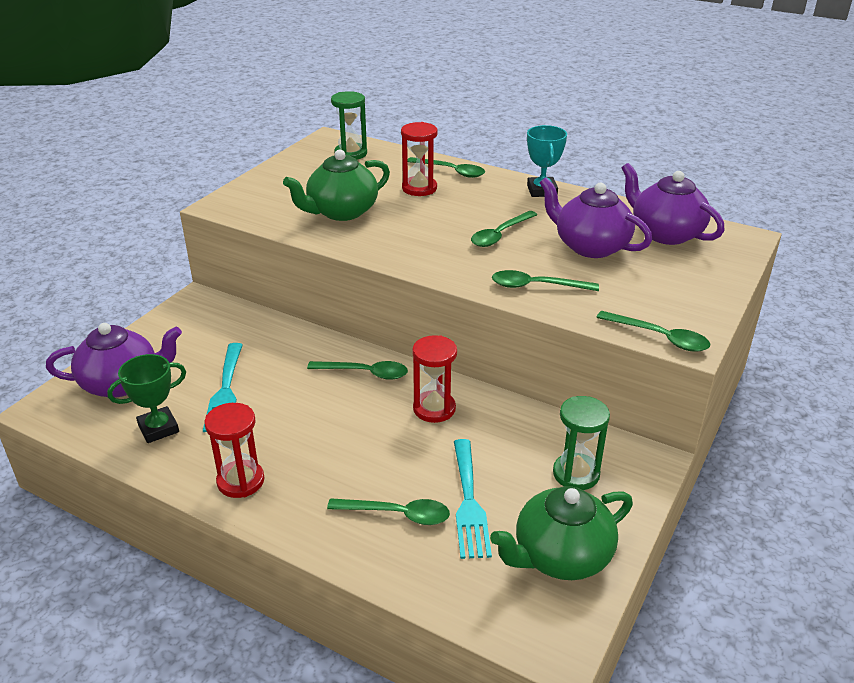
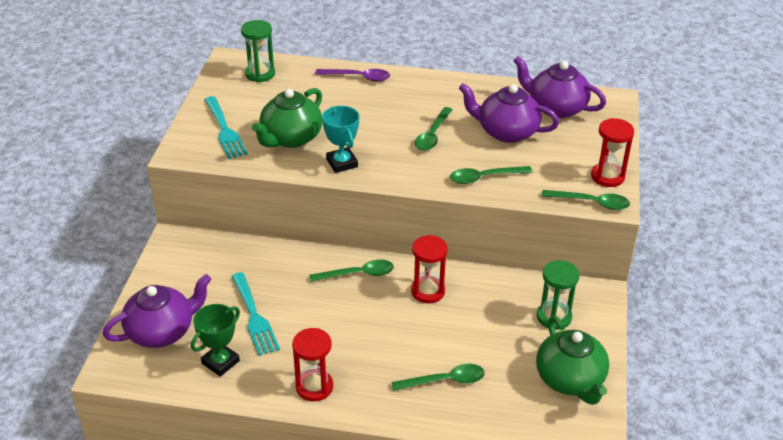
camera: 20 degrees left, 5 degrees up
red hourglass [401,122,438,196] -> red hourglass moved to [591,118,634,187]
green spoon [408,157,485,178] -> purple spoon [315,69,390,82]
turquoise fork [454,439,492,559] -> turquoise fork moved to [204,96,248,159]
green teapot [490,486,633,580] -> green teapot turned 60 degrees counterclockwise [536,316,609,405]
turquoise trophy [527,125,567,197] -> turquoise trophy moved to [322,106,359,173]

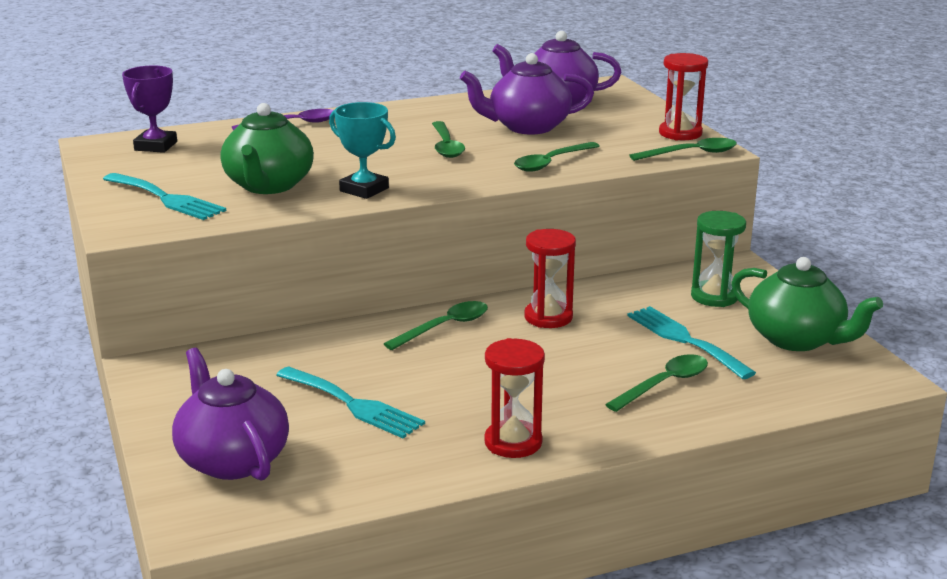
camera: 30 degrees left, 15 degrees down
purple teapot [103,274,211,348] -> purple teapot turned 60 degrees counterclockwise [172,348,289,481]
green trophy [191,304,240,377] -> none
green hourglass [241,20,275,82] -> purple trophy [122,66,177,153]
none -> turquoise fork [627,306,756,379]

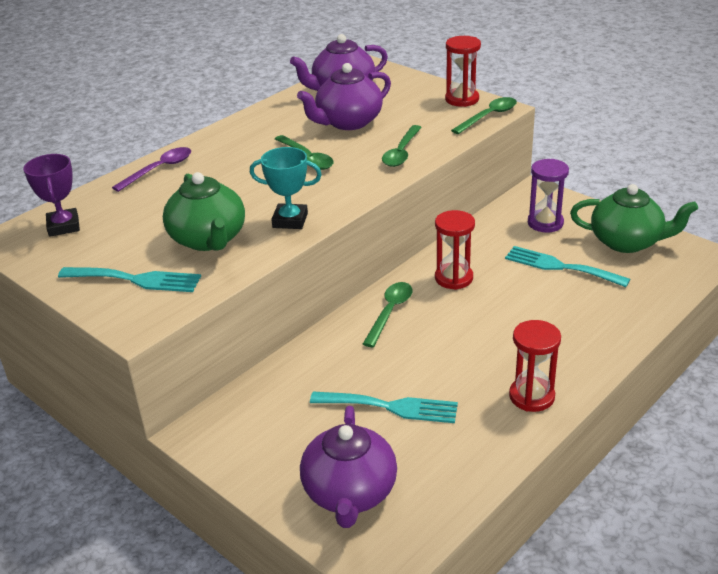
camera: 25 degrees left, 10 degrees up
purple teapot [172,348,289,481] -> purple teapot turned 120 degrees counterclockwise [300,406,397,528]
green spoon [605,354,708,412] -> none
green hourglass [691,211,746,307] -> purple hourglass [528,159,569,233]

